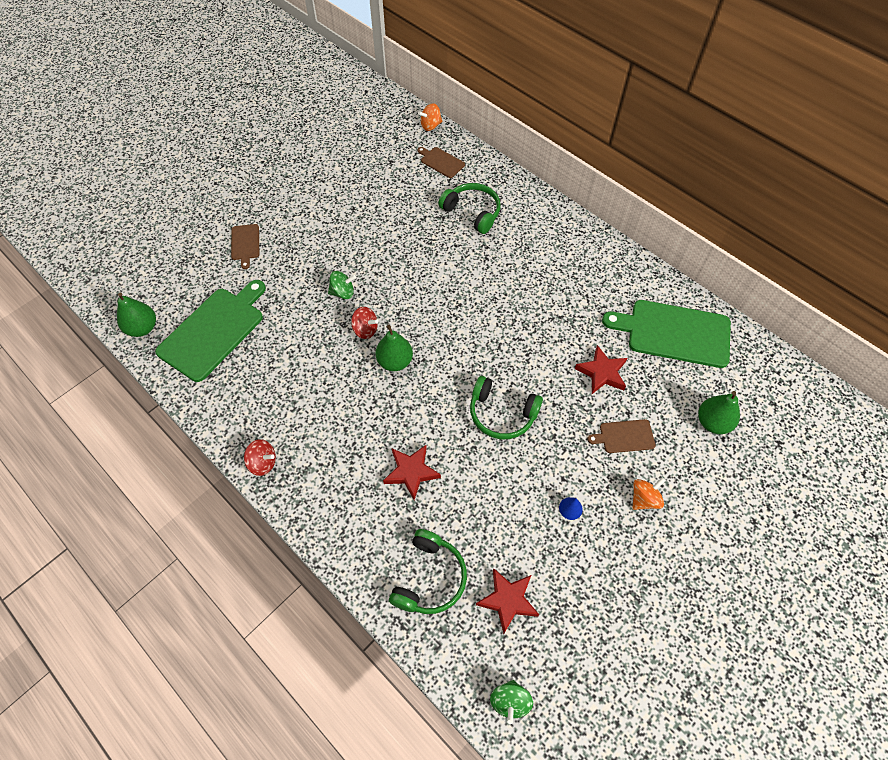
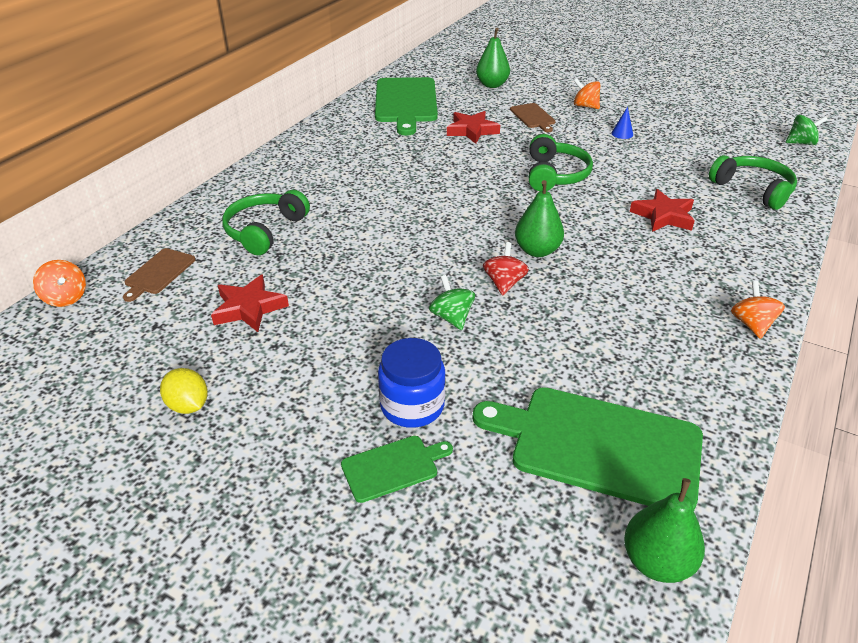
camera: 105 degrees left, 20 degrees down
brown cutting board [231,224,259,269] -> green cutting board [341,436,453,503]
red spinning top [244,439,276,476] -> orange spinning top [731,281,785,339]
green headphones [389,529,467,614] -> green headphones turned 45 degrees clockwise [709,155,797,210]
red star [476,568,539,634] -> red star moved to [211,274,289,332]
none -> yellow lemon [160,368,208,414]
none -> blue jar [378,338,445,428]

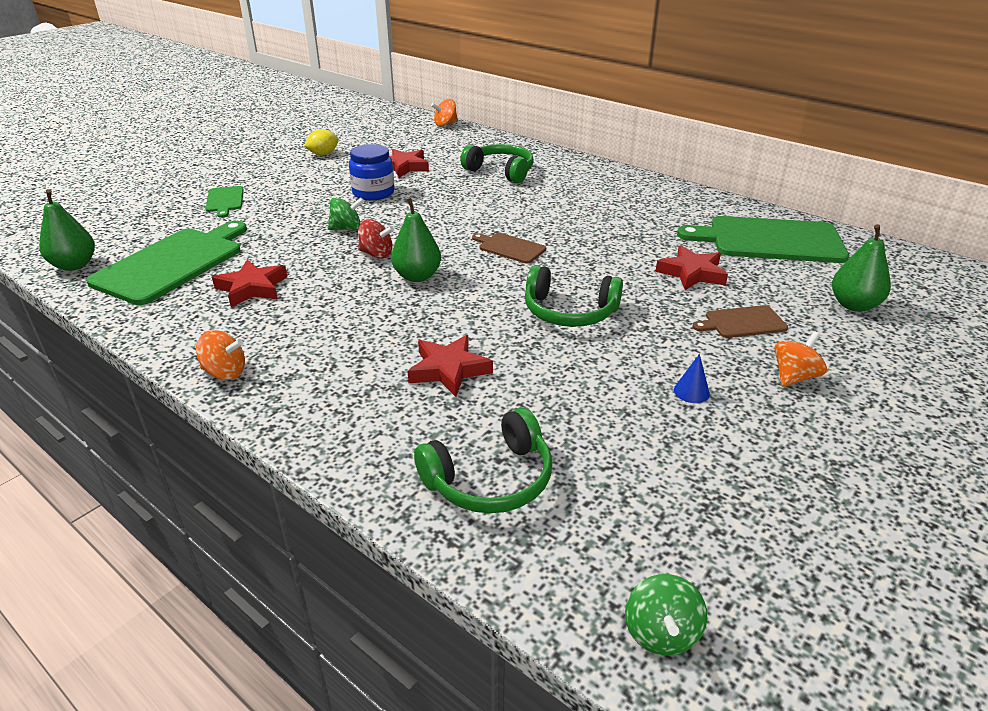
camera: 100 degrees right, 5 degrees down
brown cutting board [123,248,195,302] -> brown cutting board moved to [472,233,546,264]
blue jar [378,338,445,428] -> blue jar moved to [349,144,395,200]
none -> red star [212,260,287,307]

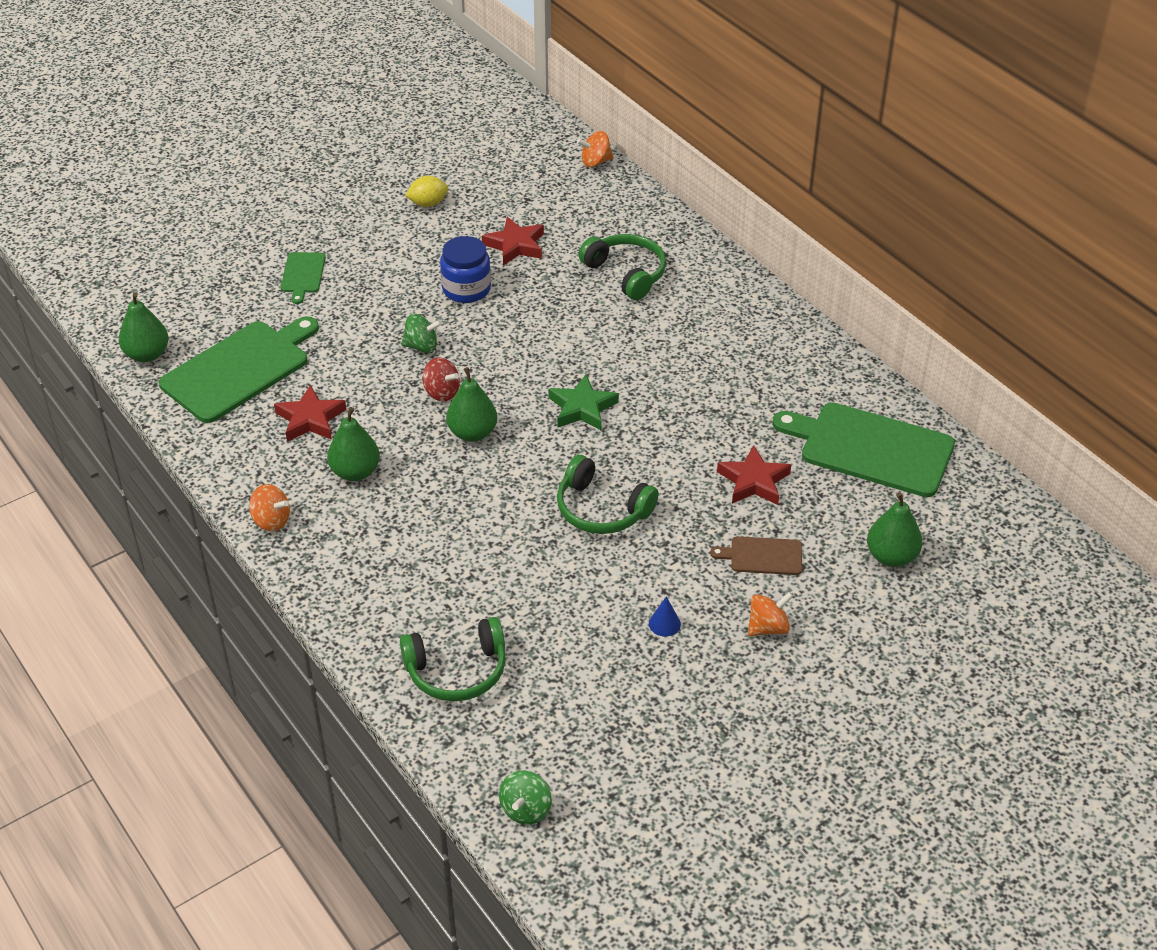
camera: 15 degrees right, 10 degrees up
red star [408,335,493,397] -> none
brown cutting board [472,233,546,264] -> green star [548,375,619,430]
none -> green pear [327,407,380,481]

